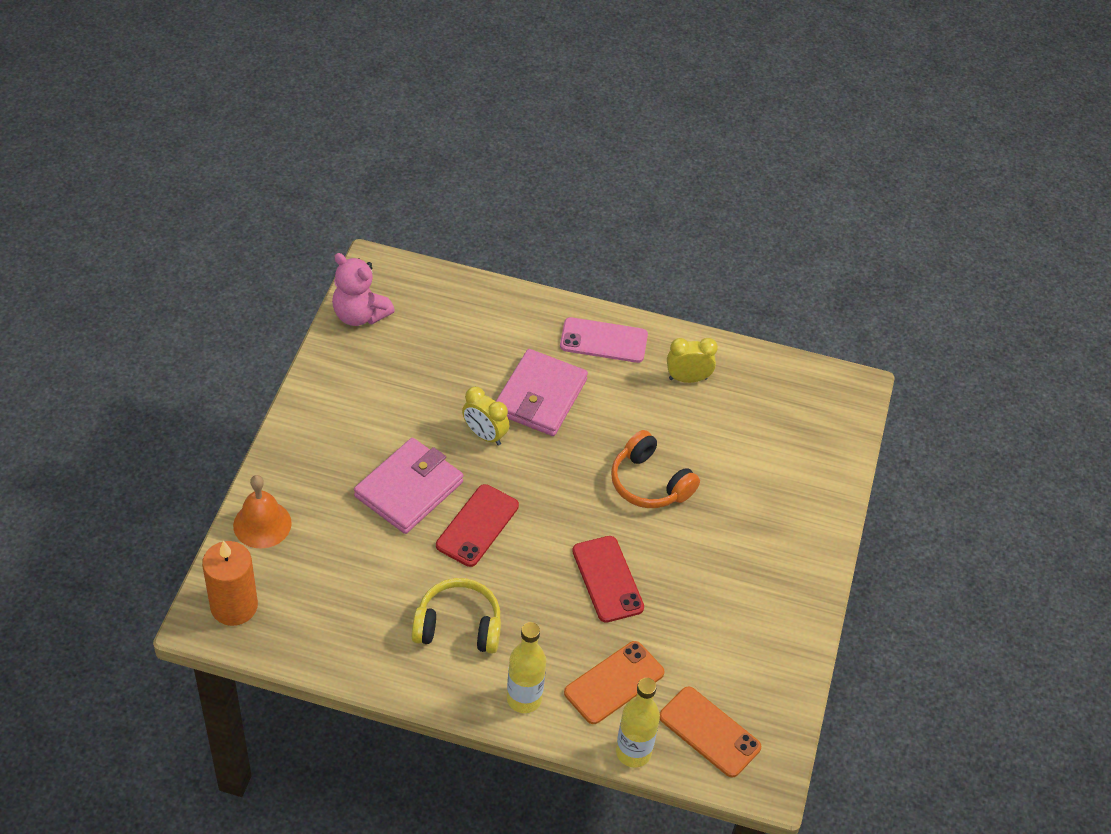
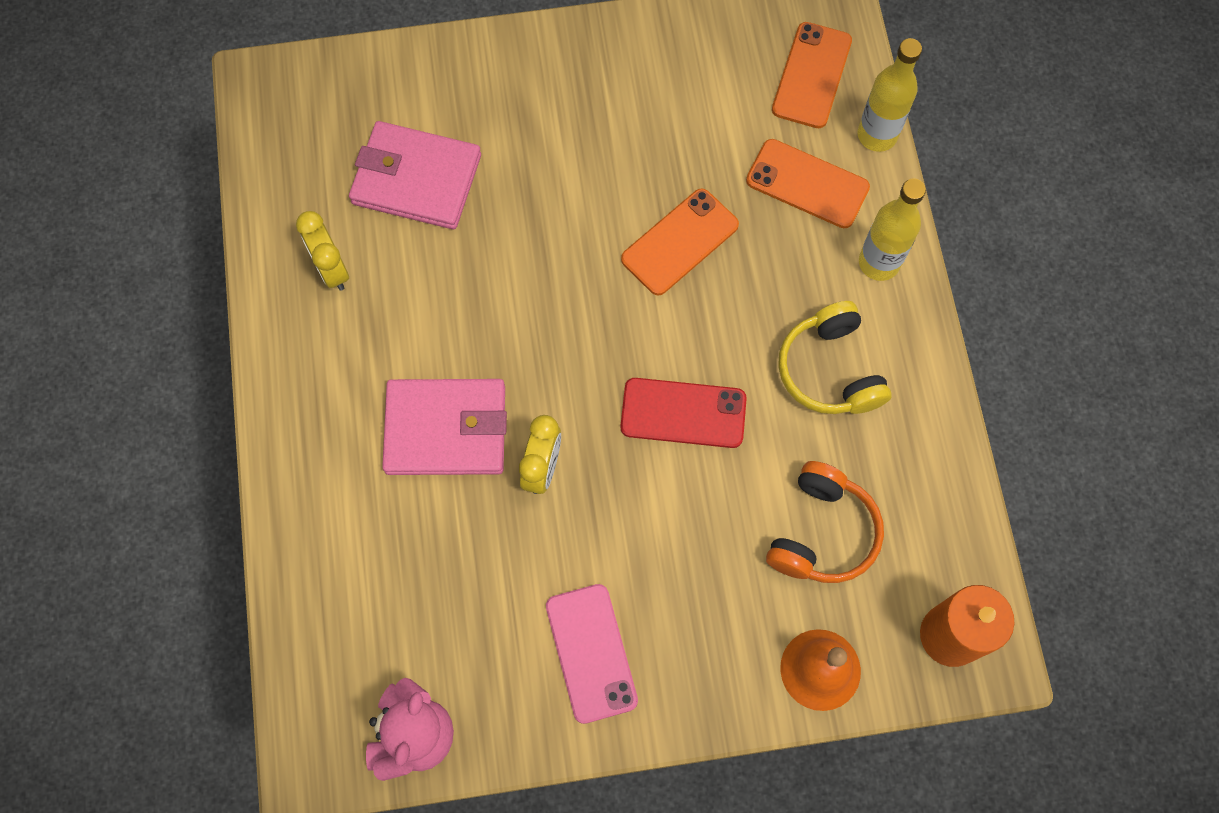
camera: 110 degrees left, 20 degrees up
pink wallet [354,438,463,534] -> pink wallet moved to [349,121,481,229]
pink phone [560,317,648,363] -> pink phone moved to [546,584,638,724]
red phone [572,536,644,623] -> orange phone [621,189,739,295]
orange headphones [611,430,700,508] -> orange headphones moved to [766,461,884,583]

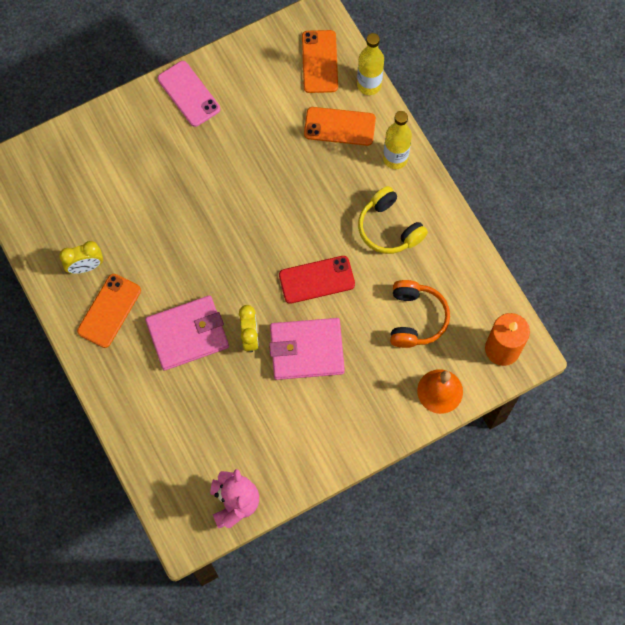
camera: 20 degrees left, 0 degrees up
yellow clock [296,211,349,291] -> yellow clock turned 60 degrees counterclockwise [59,241,103,274]
pink wallet [349,121,481,229] -> pink wallet moved to [269,318,345,380]
pink phone [546,584,638,724] -> pink phone moved to [158,61,220,127]
orange phone [621,189,739,295] -> orange phone moved to [77,274,141,348]

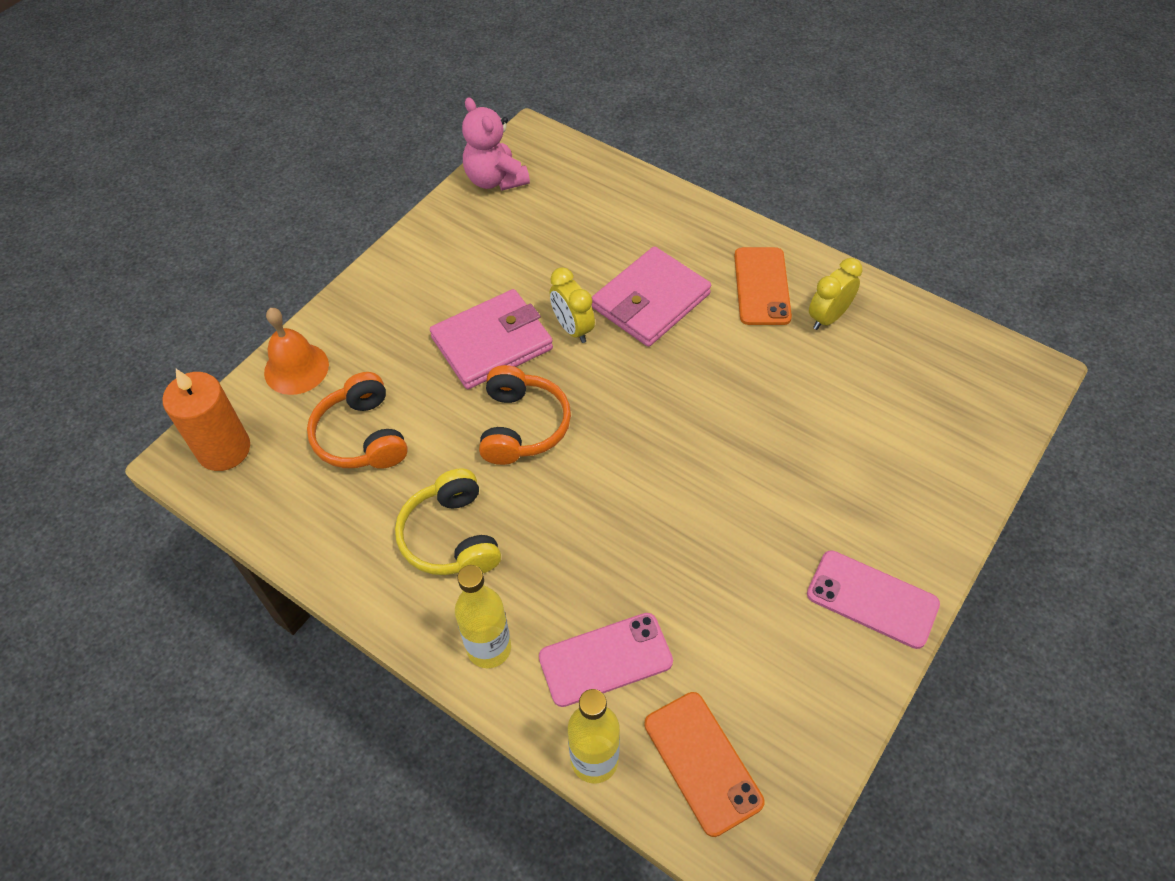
camera: 155 degrees right, 15 degrees down
red phone [279,256,355,304] -> orange headphones [479,365,571,465]
orange phone [304,107,376,146] -> pink phone [539,613,673,707]
yellow headphones [358,186,428,254] -> yellow headphones turned 135 degrees counterclockwise [395,468,501,575]

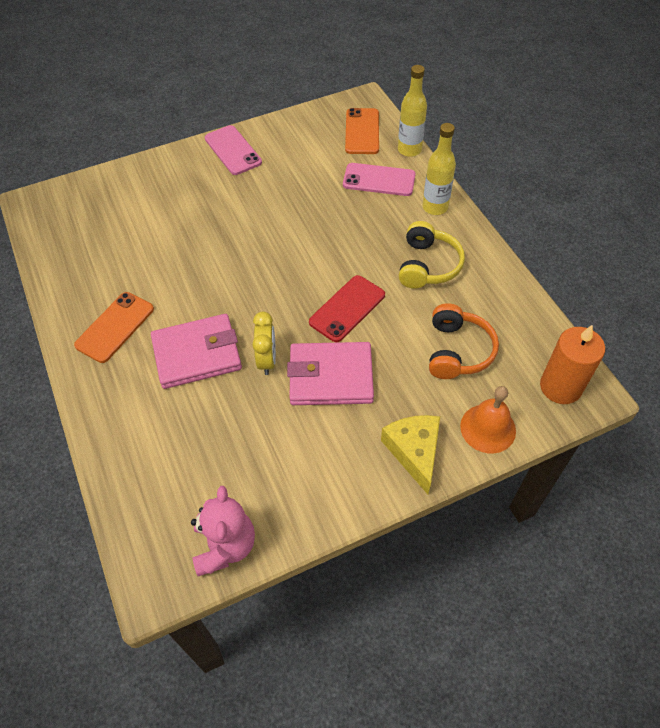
camera: 150 degrees left, 0 degrees up
orange headphones [479,365,571,465] -> red phone [309,275,385,342]
yellow clock [809,258,862,330] -> none
none -> yellow cheese [381,415,440,494]

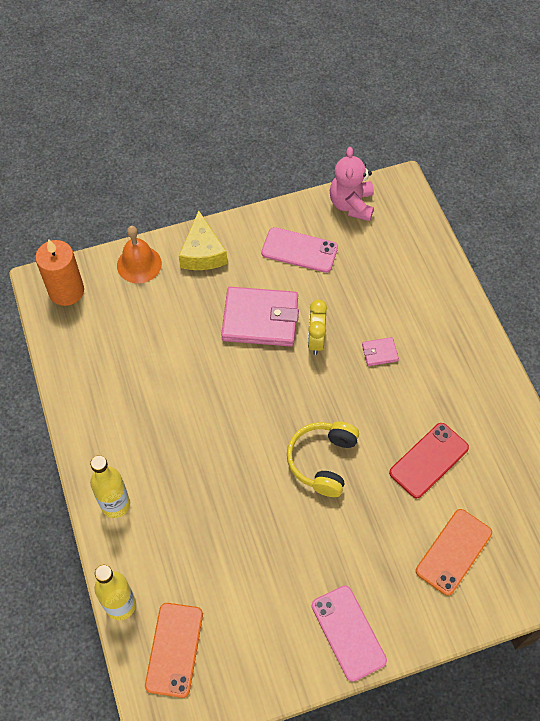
camera: 175 degrees left, 5 degrees up
orange phone [74,292,154,363] -> orange phone moved to [416,509,492,596]
pink wallet [151,314,242,389] -> pink wallet [362,337,399,366], size x0.44
red phone [309,275,385,342] -> red phone moved to [389,423,469,498]
pink phone [343,163,416,196] -> pink phone moved to [261,227,338,273]
yellow headphones [399,221,465,289] -> yellow headphones moved to [287,421,359,497]
orange headphones [429,303,499,379] -> none

